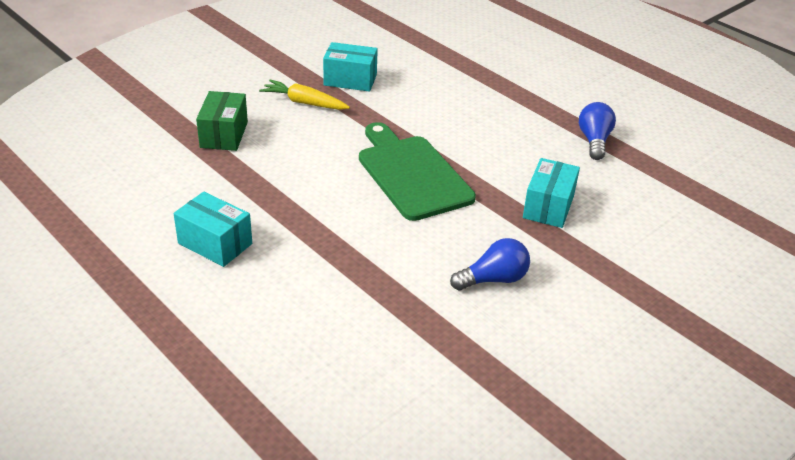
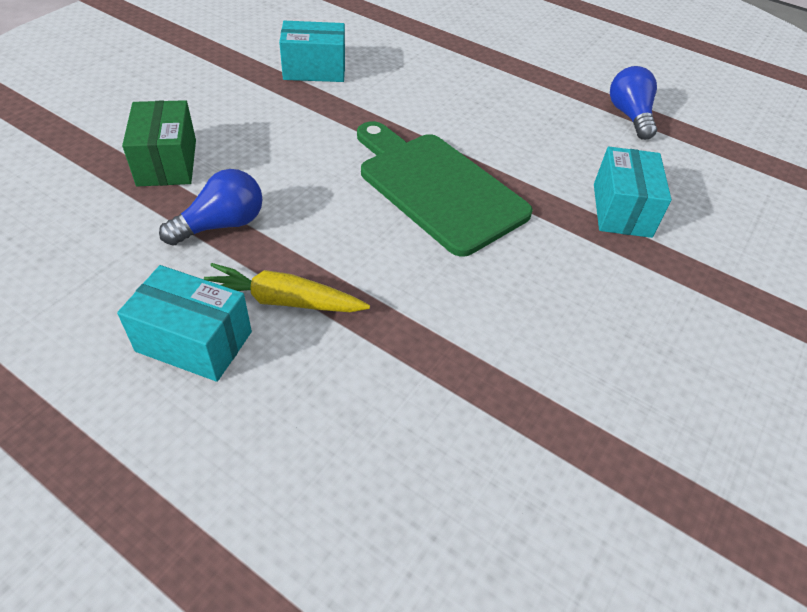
camera: 15 degrees left, 10 degrees up
yellow carrot [259,80,350,110] -> yellow carrot moved to [204,263,370,312]
blue light bulb [450,238,530,291] -> blue light bulb moved to [159,169,263,246]

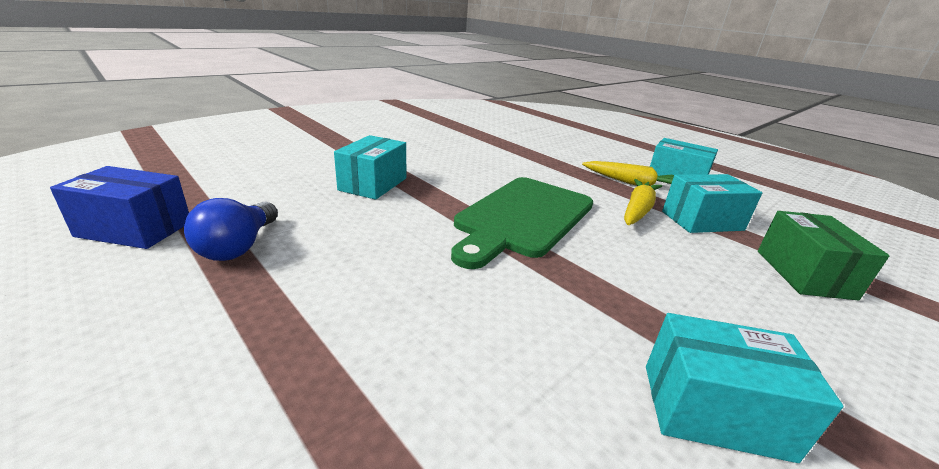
camera: 165 degrees left, 20 degrees down
blue light bulb [159,169,263,246] -> turquoise box [662,174,762,233]
green cutting board [357,121,533,257] -> green cutting board turned 60 degrees clockwise [451,177,593,269]
none -> blue box [50,166,189,249]
none -> yellow carrot [624,179,662,225]

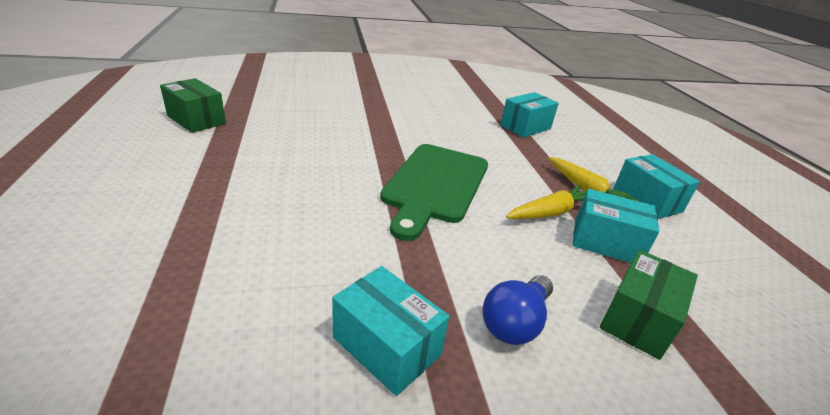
camera: 30 degrees right, 5 degrees up
blue box [50,166,189,249] -> green box [160,78,226,133]
blue light bulb [184,198,278,261] -> blue light bulb moved to [482,275,553,345]
turquoise box [334,135,406,200] -> turquoise box moved to [501,92,559,137]
green cutting board [451,177,593,269] -> green cutting board turned 45 degrees counterclockwise [380,144,488,241]

